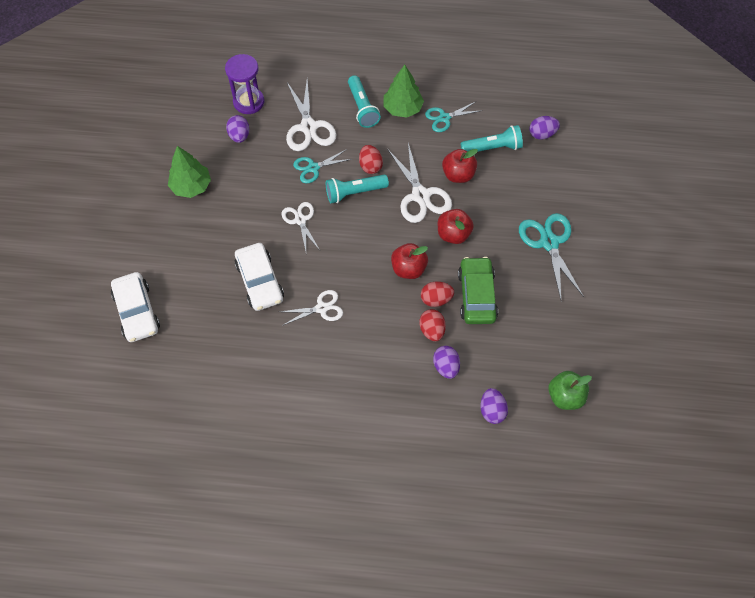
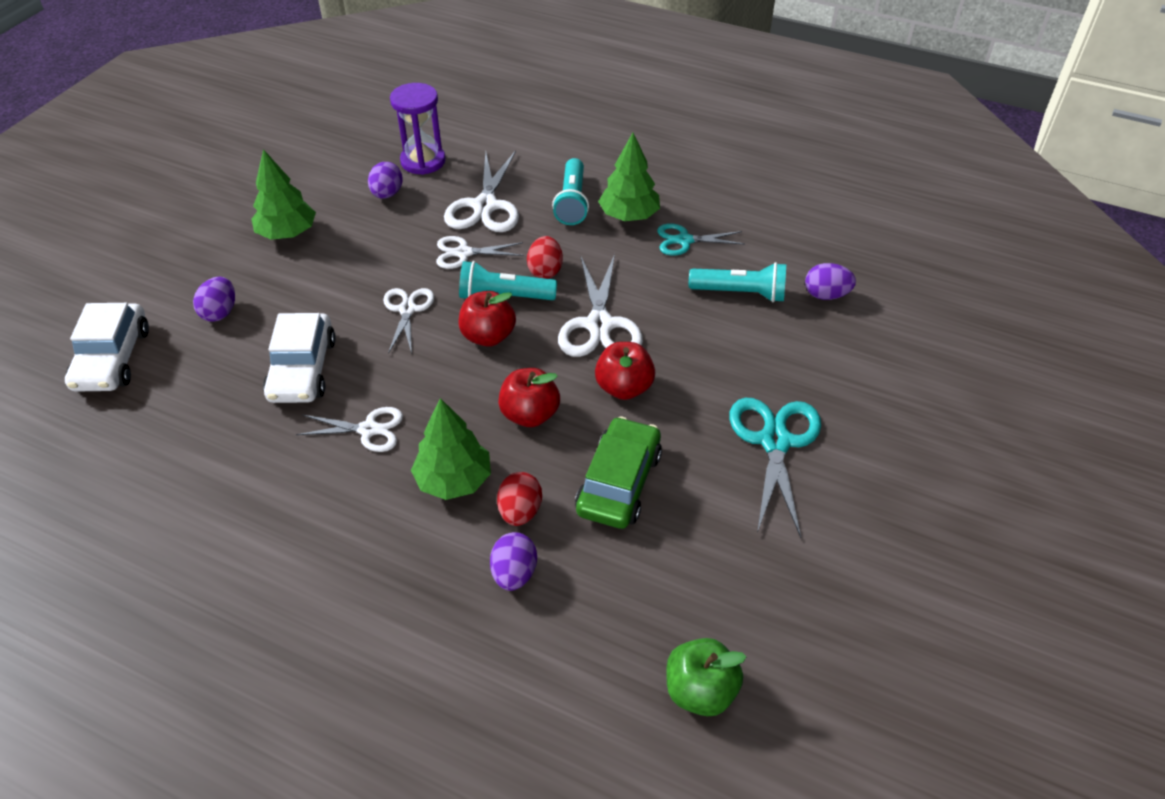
camera: 20 degrees right, 15 degrees down
turquoise scissors [293,149,352,183] -> white scissors [436,236,524,269]
red egg [421,281,454,307] -> none
red apple [442,149,478,183] -> red apple moved to [459,291,516,347]
purple egg [481,388,508,424] -> purple egg moved to [193,277,235,322]
none -> green tree [411,398,491,500]

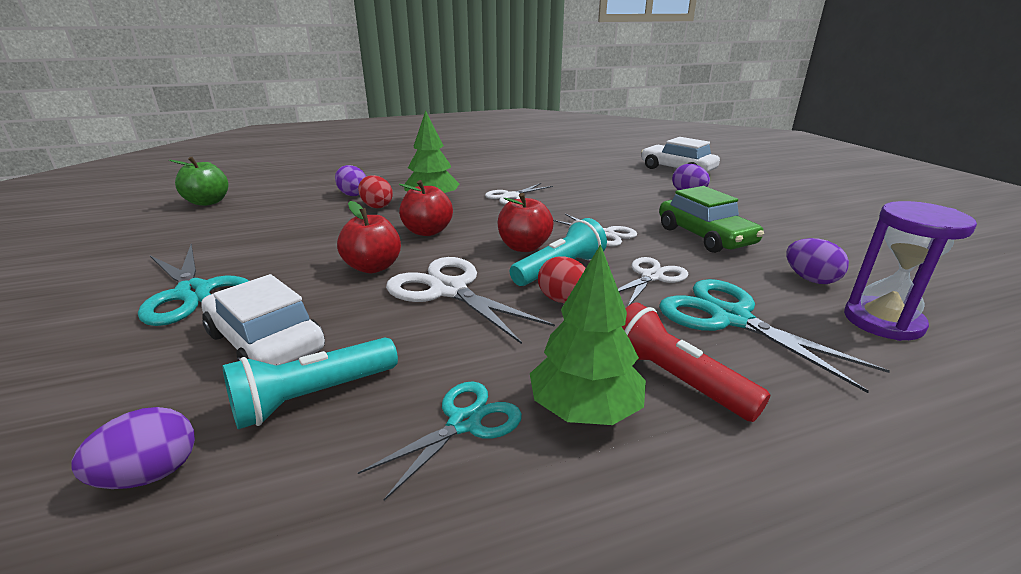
camera: 135 degrees right, 20 degrees down
green tree [251,149,316,240] -> none
white car [263,313,336,403] -> white car moved to [201,274,325,366]
white scissors [444,150,519,232] -> turquoise scissors [659,279,890,393]
turquoise flashlight [552,158,589,225] -> red flashlight [622,302,770,422]
green car [575,416,662,529] -> green car moved to [659,186,764,253]

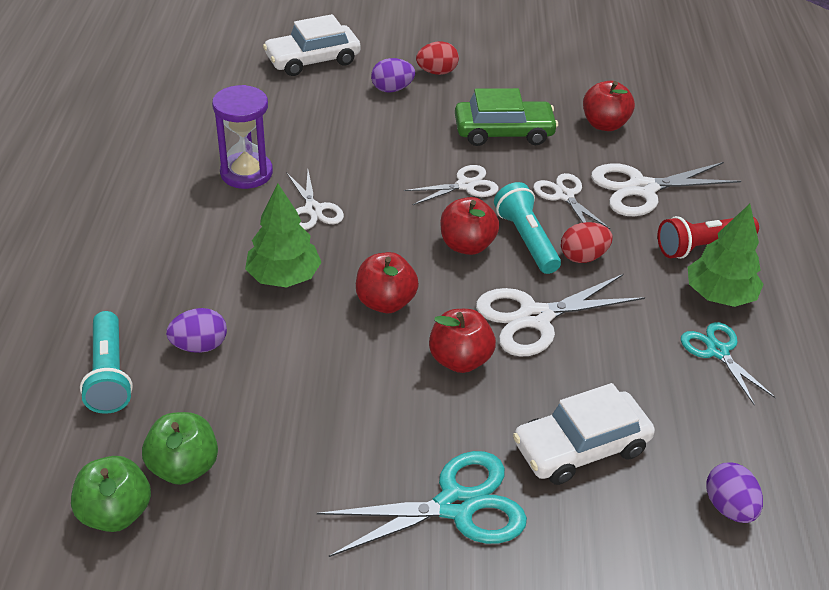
camera: 70 degrees left, 15 degrees up
turquoise flashlight [222,338,398,429] -> turquoise flashlight moved to [80,311,133,414]
red egg [358,175,393,208] -> red egg moved to [416,41,459,75]
turquoise scissors [659,279,890,393] -> white scissors [591,162,741,216]
purple egg [786,238,849,284] -> red apple [583,81,635,131]
purple hourglass [844,201,977,341] -> purple hourglass moved to [212,85,273,189]
none -> green apple [142,412,218,485]

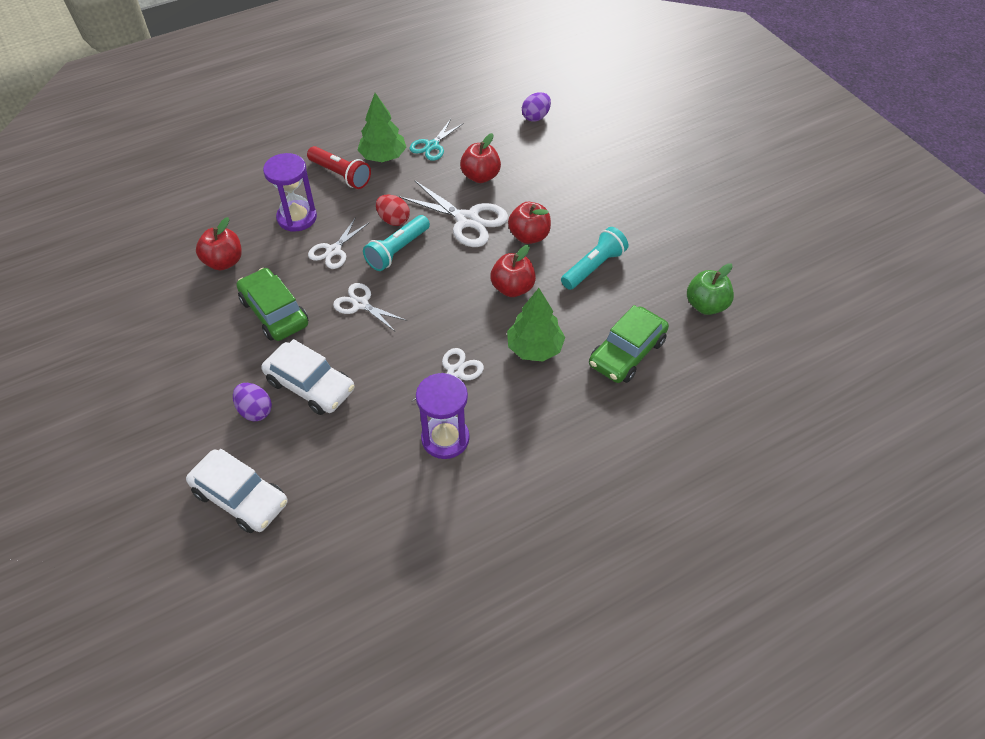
camera: 120 degrees left, 10 degrees up
green apple [71,456,151,532] -> none
turquoise flashlight [80,311,133,414] -> turquoise flashlight moved to [561,227,628,290]
purple egg [166,308,227,353] -> green car [589,305,669,383]
turquoise scissors [317,451,527,557] -> none
red egg [416,41,459,75] -> none
red apple [441,197,499,255] -> red apple moved to [460,133,501,183]
white car [513,383,655,485] -> white car moved to [261,339,355,415]
white scissors [591,162,741,216] -> purple hourglass [263,153,317,232]

